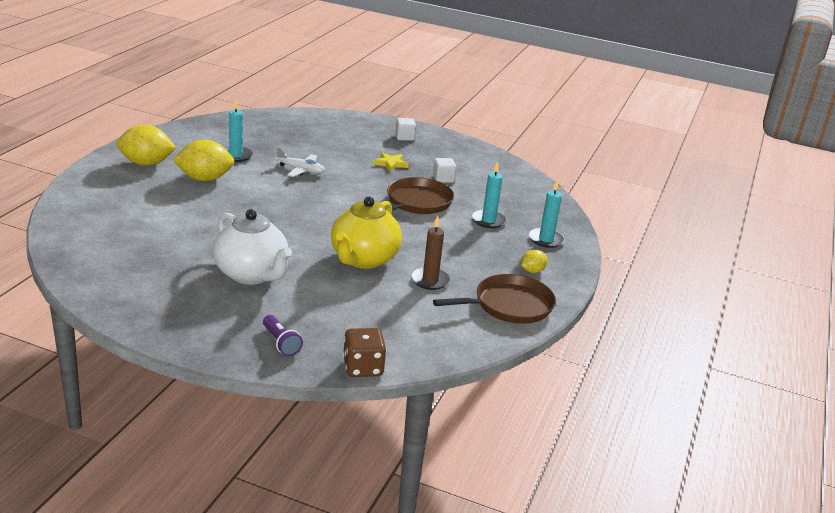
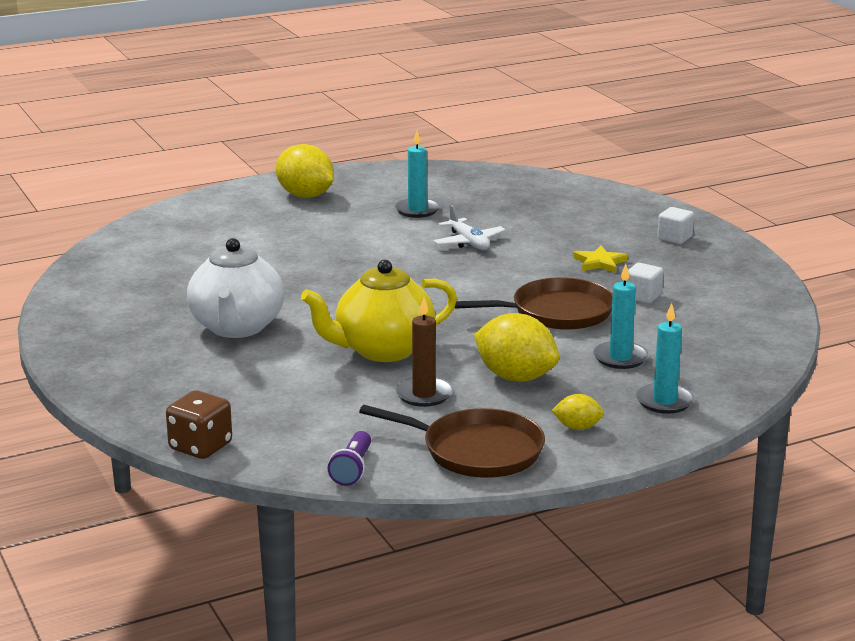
camera: 45 degrees right, 5 degrees down
yellow lemon [173,140,234,181] -> yellow lemon moved to [474,313,559,382]
purple flashlight [263,315,303,356] -> purple flashlight moved to [328,431,371,486]

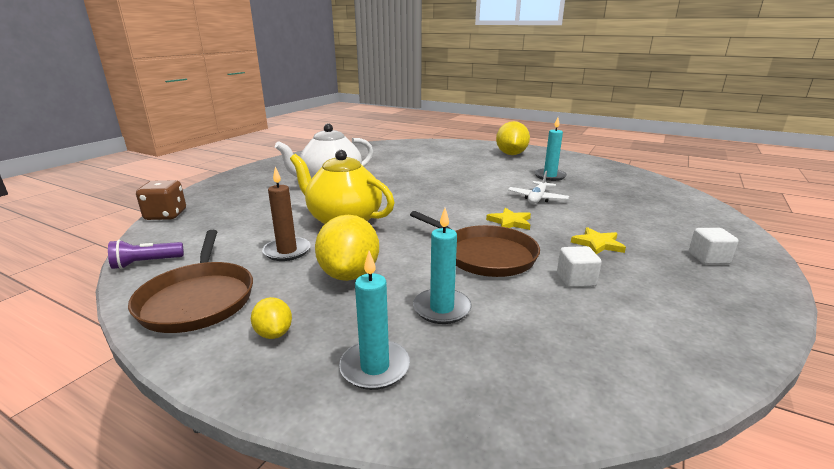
camera: 55 degrees right, 0 degrees up
none -> yellow star [486,208,531,230]

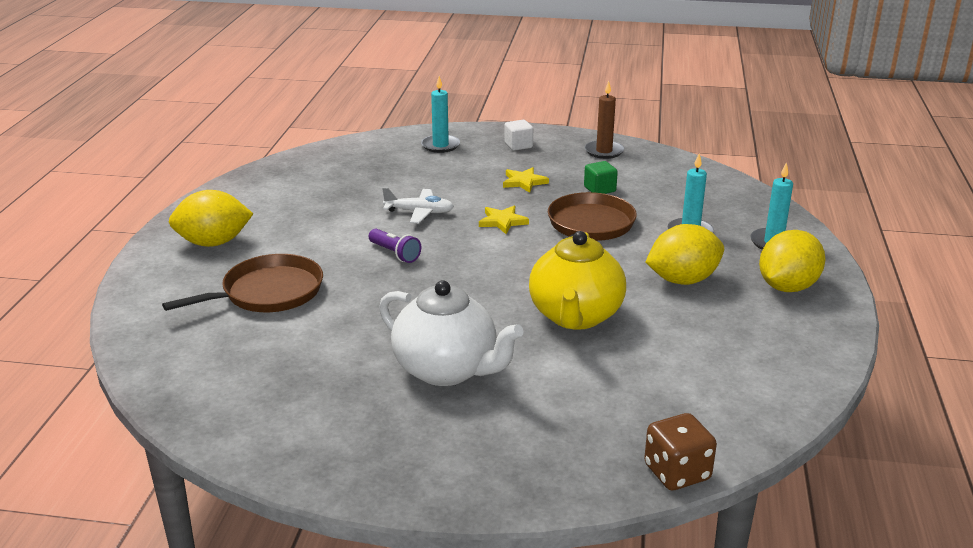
camera: 110 degrees left, 5 degrees up
purple flashlight [108,240,184,269] -> purple flashlight moved to [369,229,421,263]
brown pan [128,230,253,333] -> brown pan moved to [162,254,323,312]
yellow lemon [251,297,292,339] -> yellow lemon [759,230,825,292], size x1.98
brown candle [262,167,311,261] -> brown candle moved to [585,81,624,159]
turquoise candle [534,117,567,181] -> turquoise candle moved to [421,76,460,153]
white cube [557,246,602,288] -> green cube [584,161,618,194]

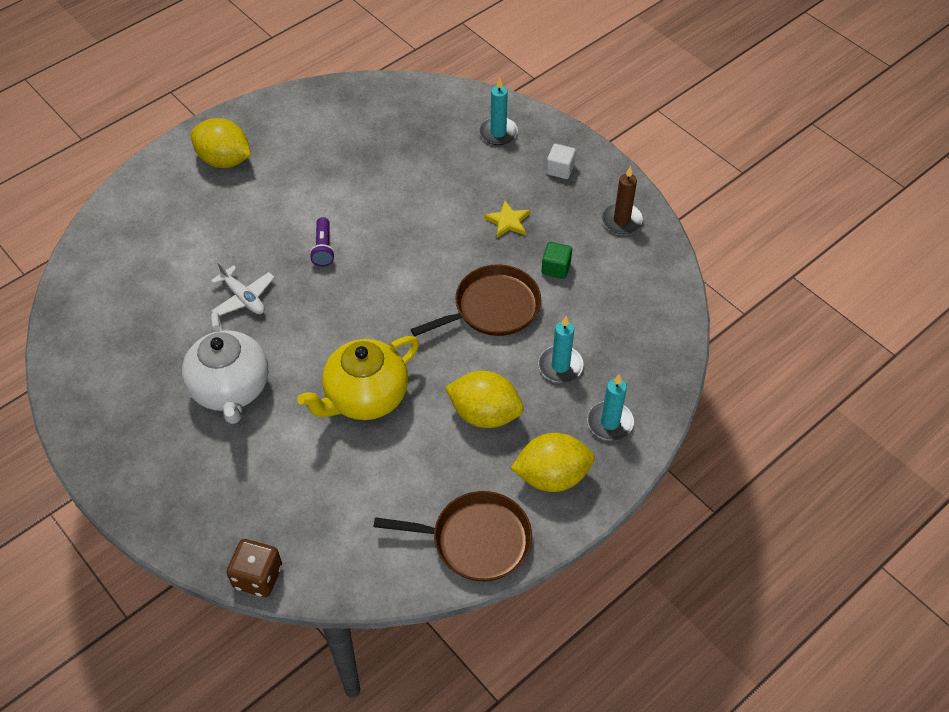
camera: 40 degrees right, 25 degrees up
brown pan [162,254,323,312] -> brown pan moved to [373,491,532,581]
white plane [382,187,454,223] -> white plane moved to [211,261,275,316]
yellow star [479,206,529,234] -> none

